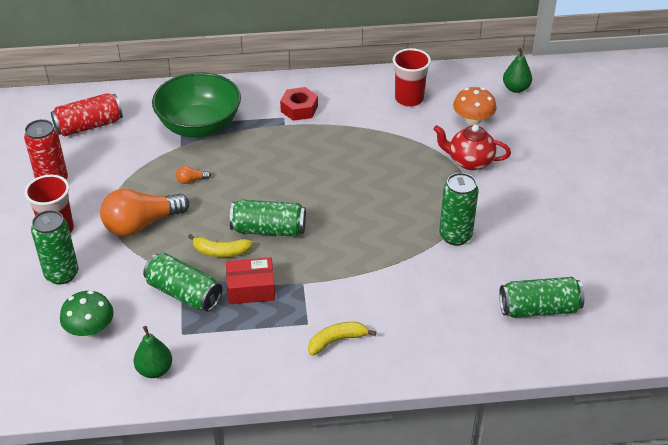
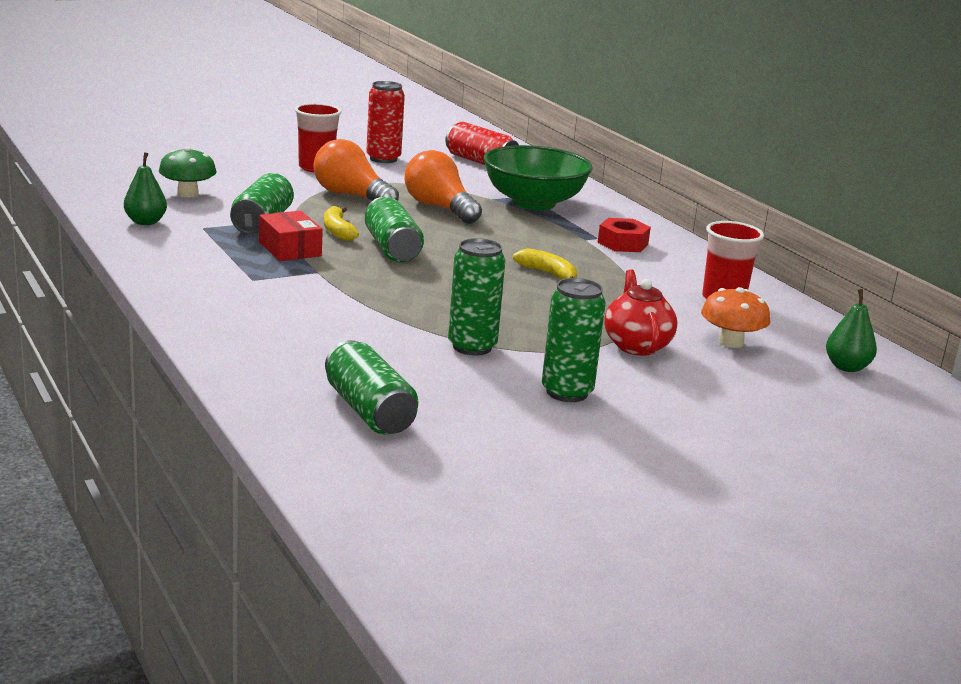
camera: 65 degrees right, 20 degrees down
green can [31,210,79,285] -> green can moved to [542,278,606,402]
orange light bulb [176,166,211,184] -> orange light bulb [405,150,482,224], size x2.48
yellow banana [308,322,376,356] -> yellow banana moved to [513,248,577,280]

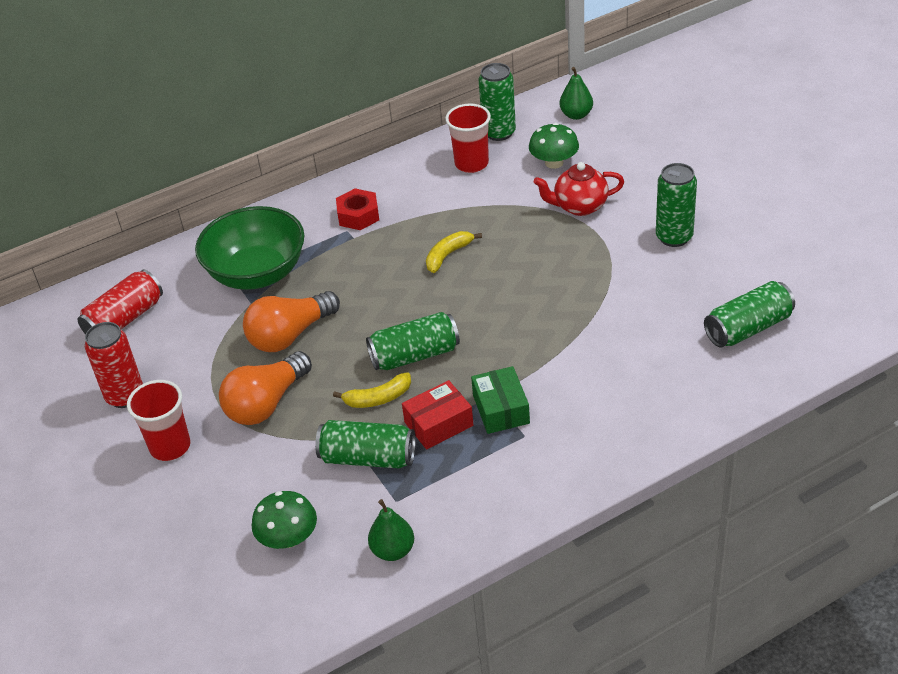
camera: 85 degrees left, 20 degrees up
green can [448,238,505,356] -> green can moved to [479,63,516,141]
orange mushroom [701,287,770,348] -> green mushroom [529,123,579,169]
none -> green box [471,366,530,434]

